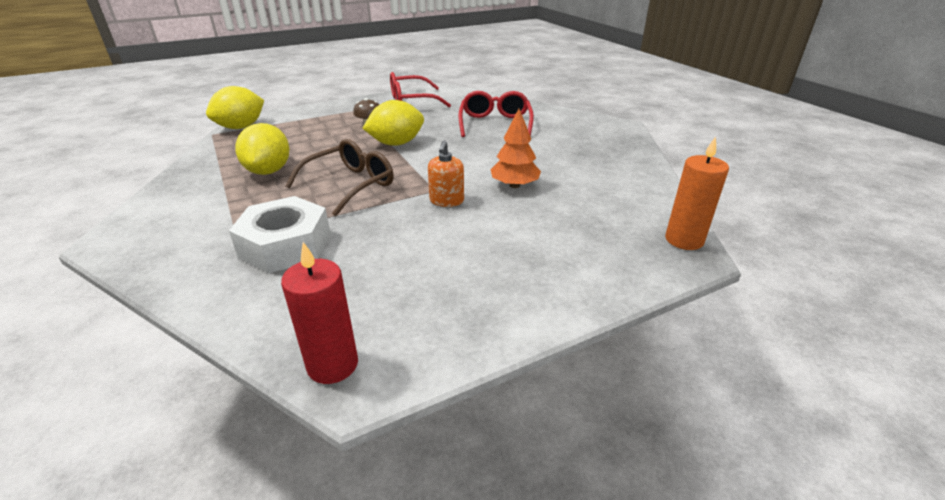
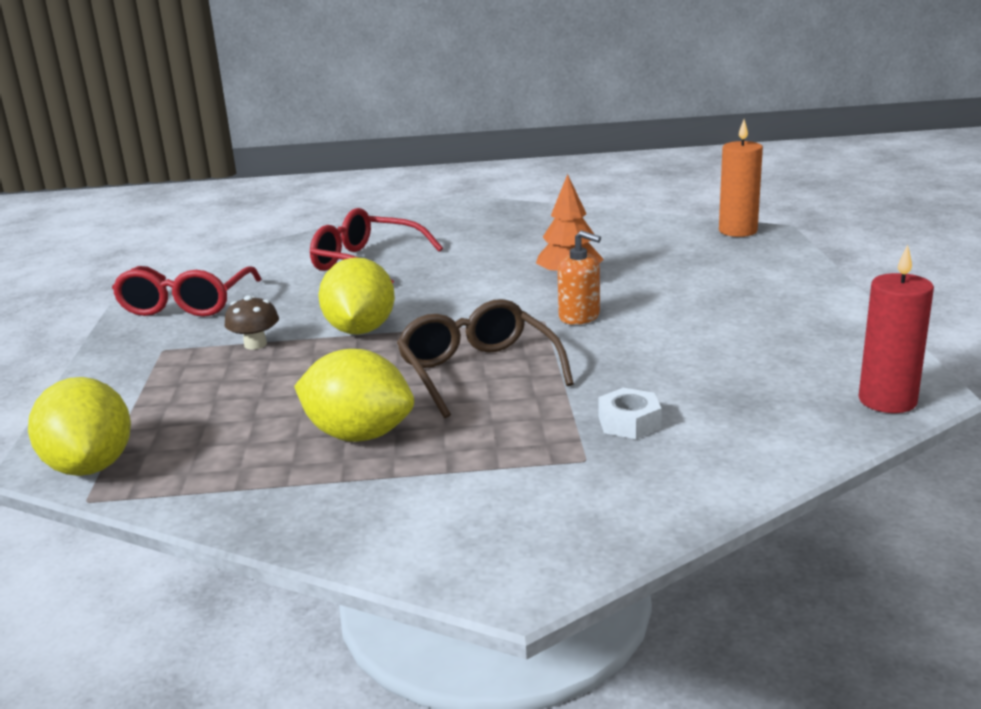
camera: 65 degrees left, 10 degrees down
white nut [229,196,331,273] -> white nut [598,388,662,439], size x0.48

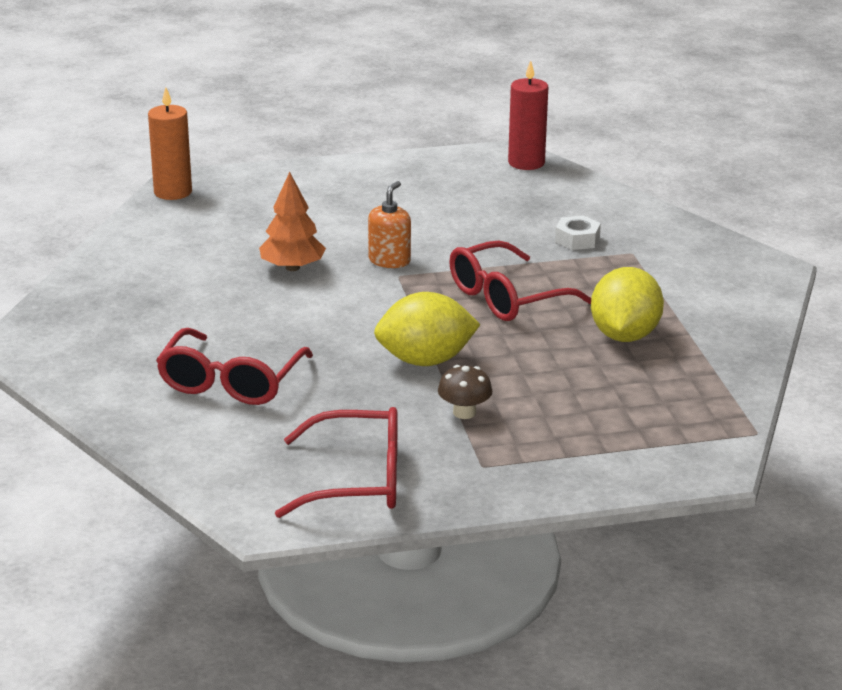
camera: 100 degrees left, 5 degrees up
yellow lemon [28,377,131,476] -> none
brown glasses [397,299,574,418] -> red glasses [449,241,591,321]

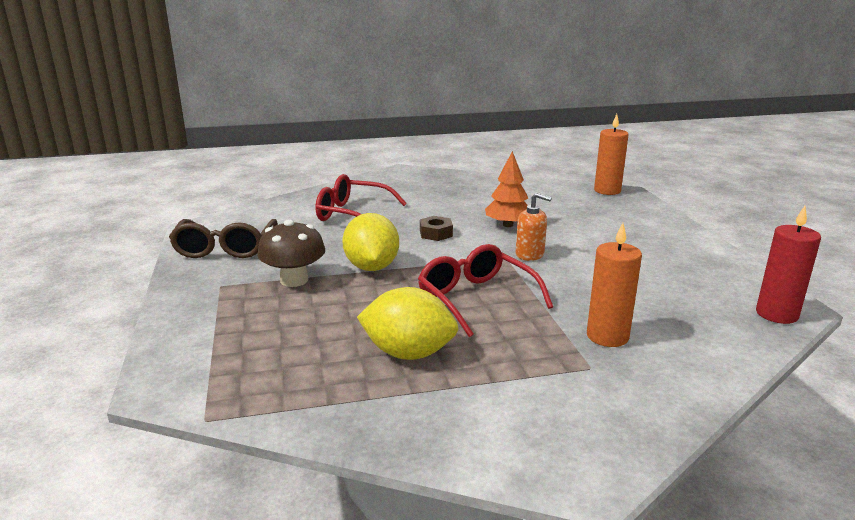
camera: 90 degrees right, 5 degrees down
red glasses [275,407,397,518] -> brown glasses [169,219,278,258]
brown mushroom [438,365,492,419] -> brown mushroom [257,219,325,287], size x1.61
white nut [555,215,601,250] -> orange candle [587,223,642,347]
none -> brown nut [420,216,453,241]

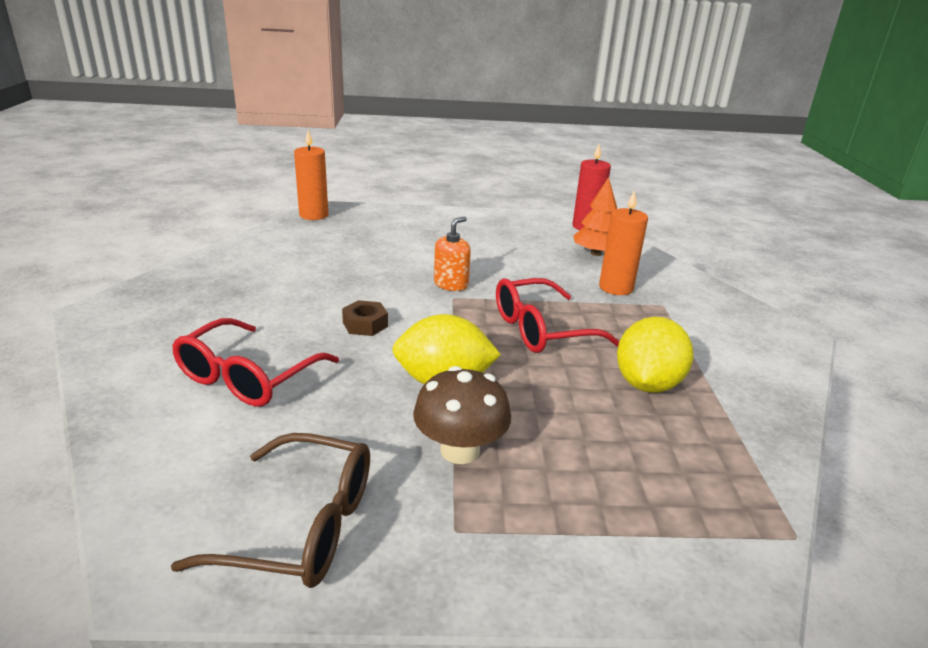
camera: 80 degrees left, 5 degrees up
orange tree [485,151,528,227] -> orange tree moved to [573,177,617,256]

